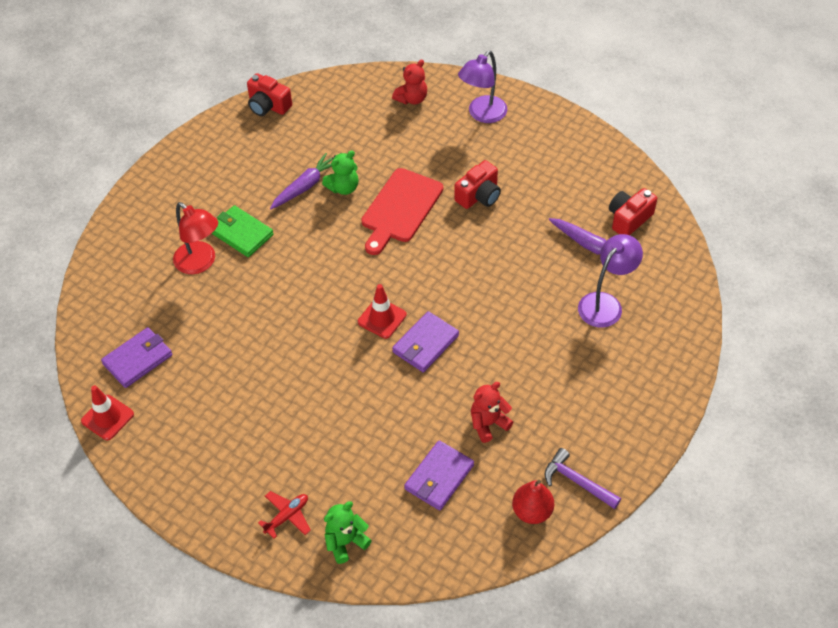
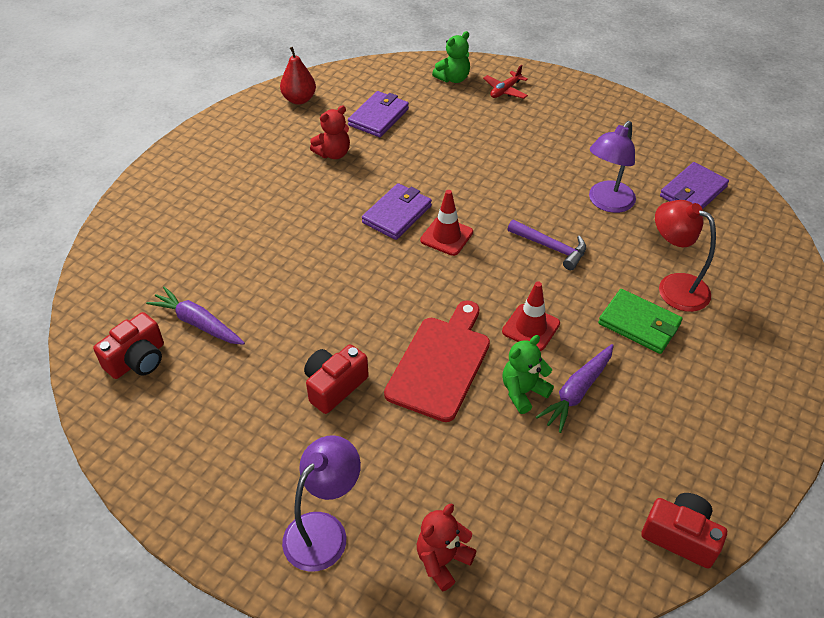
camera: 175 degrees right, 5 degrees down
red traffic cone [81,385,134,440] -> red traffic cone moved to [502,282,560,351]
purple hammer [545,448,621,509] -> purple hammer moved to [508,219,586,270]
purple lamp [578,234,643,328] -> purple lamp moved to [589,121,636,213]

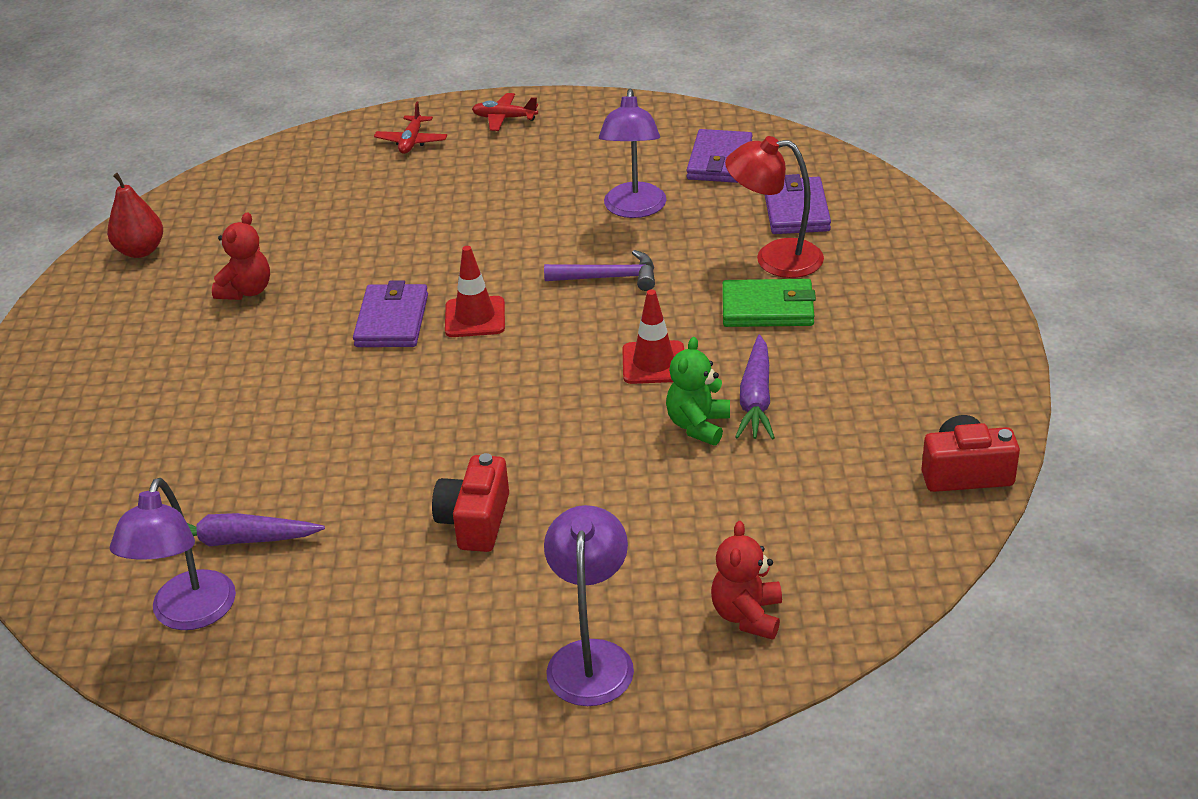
camera: 30 degrees left, 10 degrees down
red camera [93,312,164,379] -> purple lamp [110,478,236,630]
purple wallet [348,91,409,137] -> purple wallet moved to [765,174,831,234]
red cutting board [384,300,490,422] -> none
green teddy bear [432,31,470,83] -> none
none -> red plane [472,93,538,131]

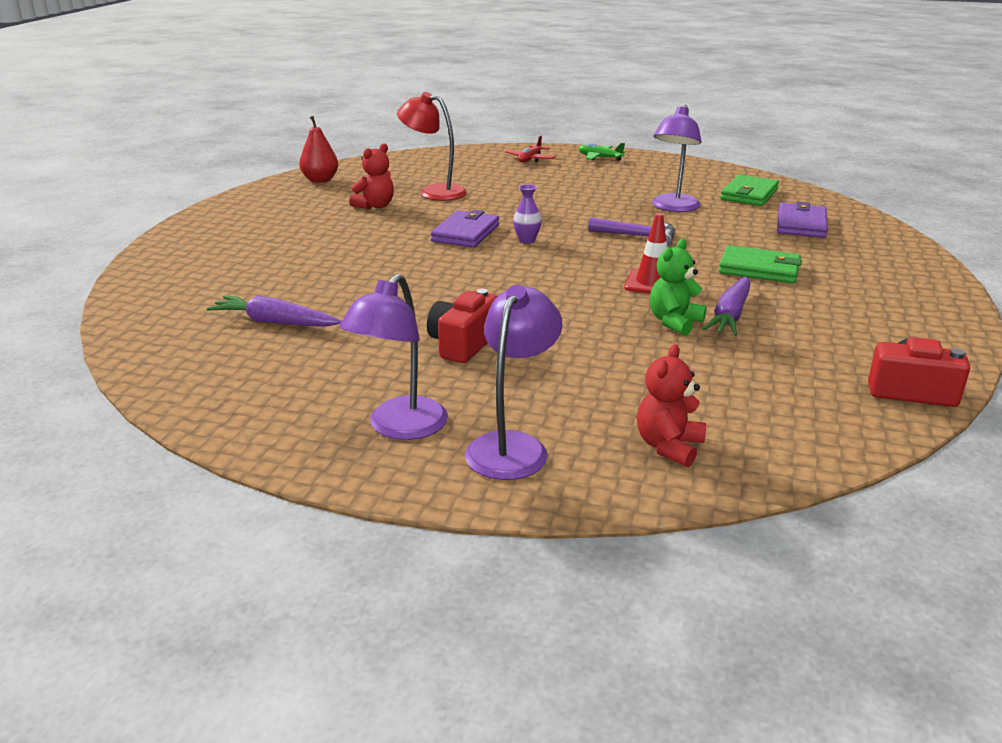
camera: 15 degrees right, 10 degrees down
purple lamp [110,478,236,630] -> purple lamp moved to [339,274,448,440]
red traffic cone [445,246,505,337] -> purple vase [513,184,542,244]
red plane [472,93,538,131] -> green plane [578,143,626,161]
purple wallet [686,129,753,183] -> green wallet [720,175,779,206]
red lamp [725,136,824,278] -> red lamp moved to [397,92,467,201]

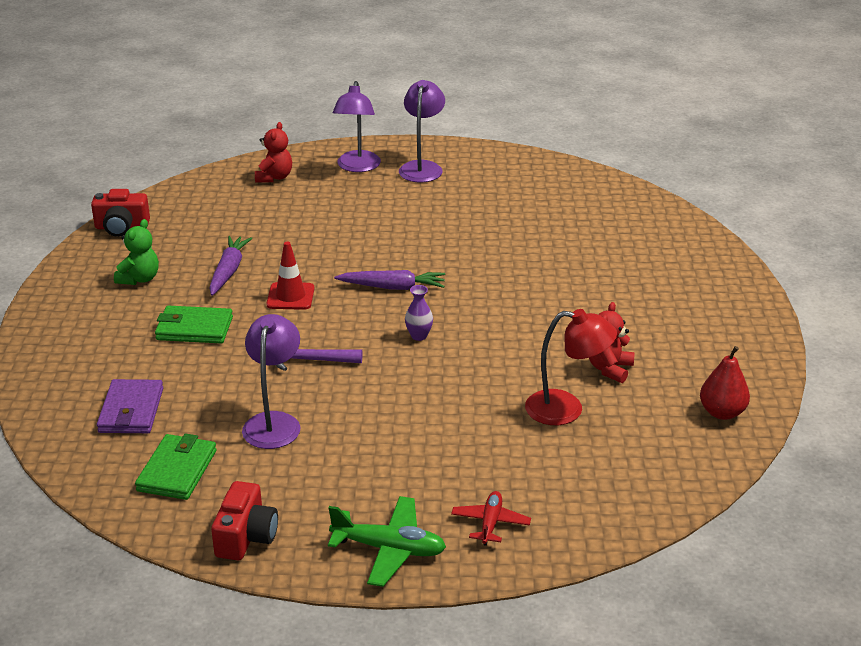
camera: 165 degrees right, 5 degrees up
purple carrot [207,296,342,327] -> purple carrot moved to [334,270,445,290]
red camera [427,289,498,363] -> red camera moved to [211,481,278,560]
purple wallet [430,210,499,248] -> none
green plane [578,143,626,161] -> green plane [328,496,446,587], size x1.57
green teddy bear [650,239,706,335] -> green teddy bear moved to [114,219,159,285]

